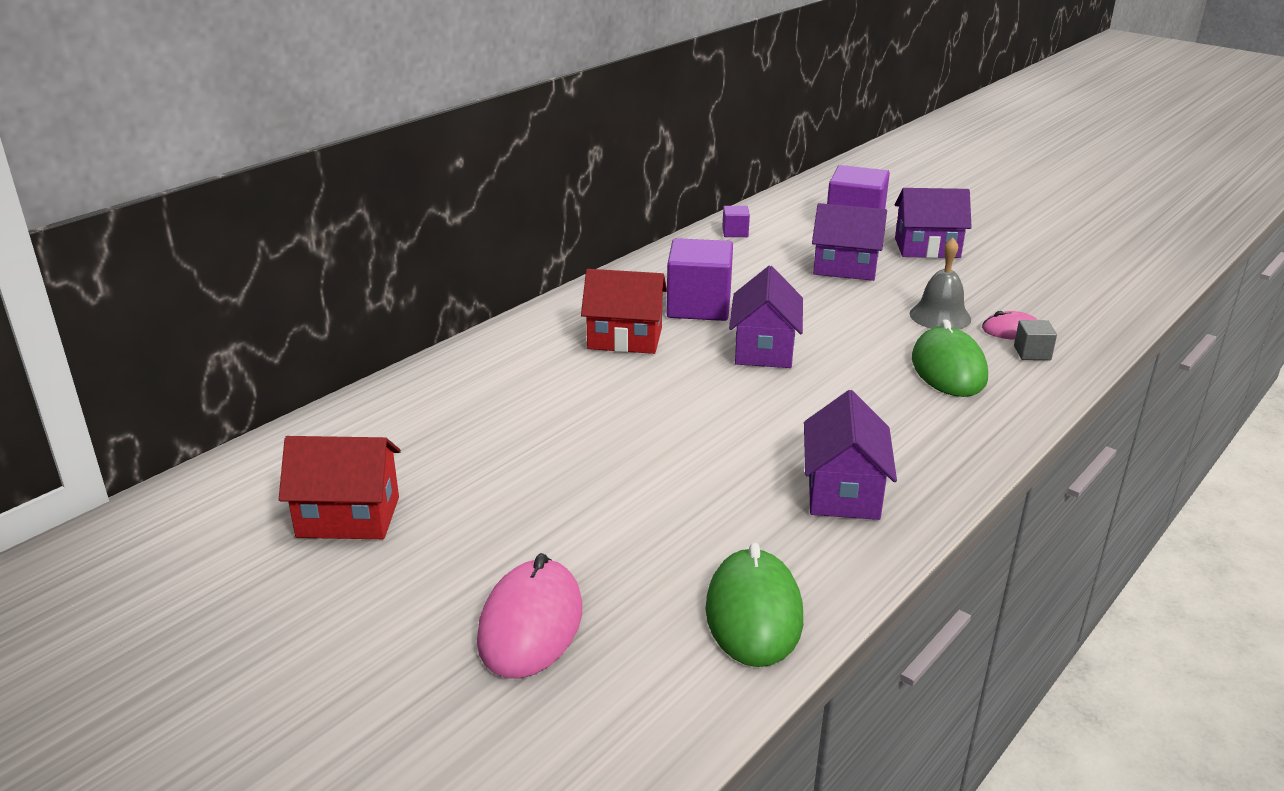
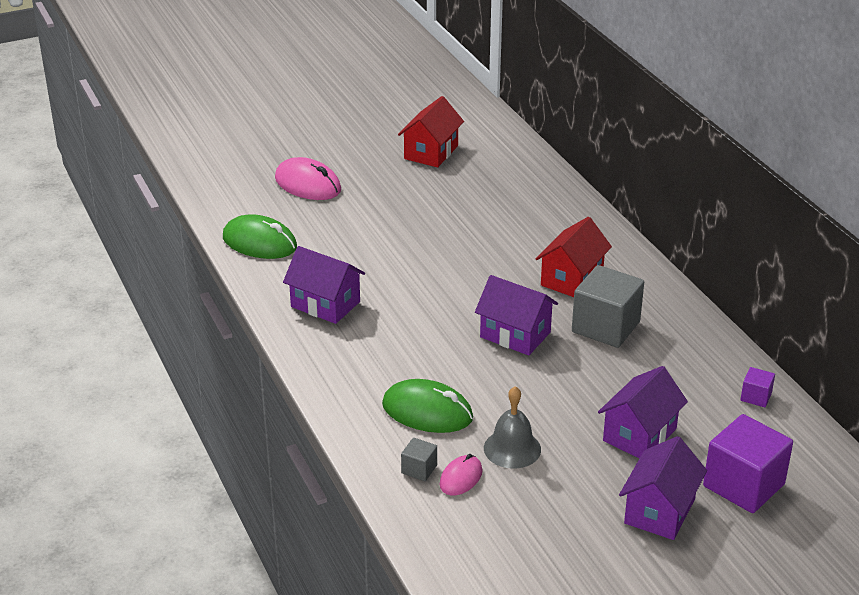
camera: 115 degrees right, 5 degrees up
purple cube [666,238,733,321] -> grey cube [572,265,644,348]

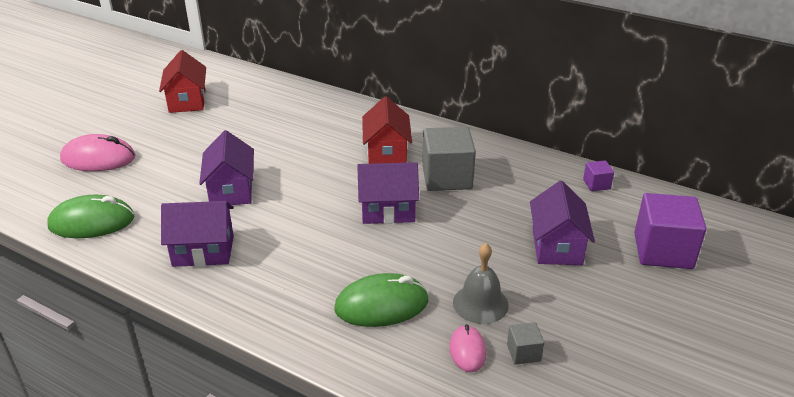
camera: 35 degrees left, 0 degrees up
grey cube [401,438,437,481] -> grey cube moved to [507,322,544,365]
purple house [619,436,707,540] -> purple house moved to [199,130,254,205]

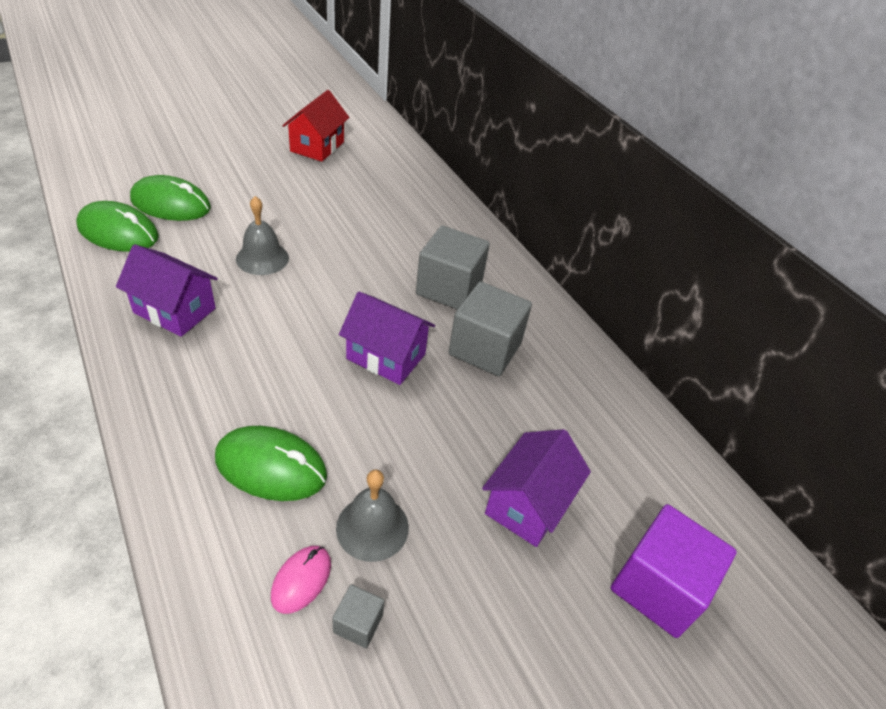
camera: 25 degrees right, 10 degrees up
pink mouse [60,134,136,171] -> none
purple house [199,130,254,205] -> grey bell [236,196,289,275]
red house [362,96,412,164] -> grey cube [416,226,490,310]
purple cube [583,161,614,191] -> none
none -> green mouse [130,175,211,221]

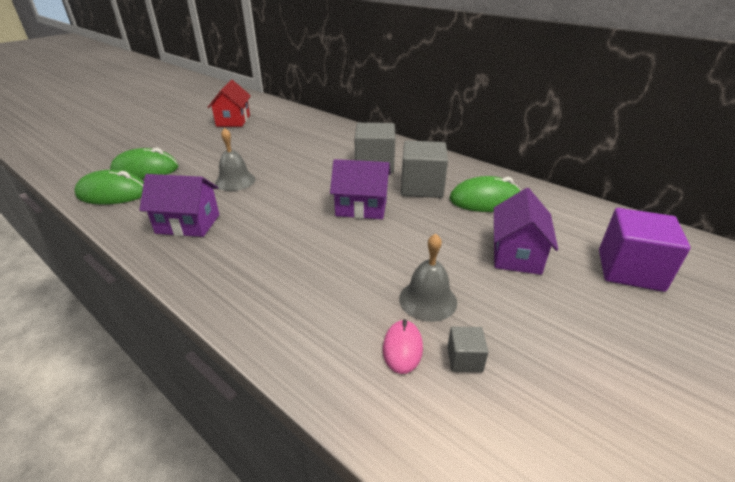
camera: 15 degrees left, 10 degrees down
green mouse [215,426,327,501] -> green mouse moved to [450,176,521,212]

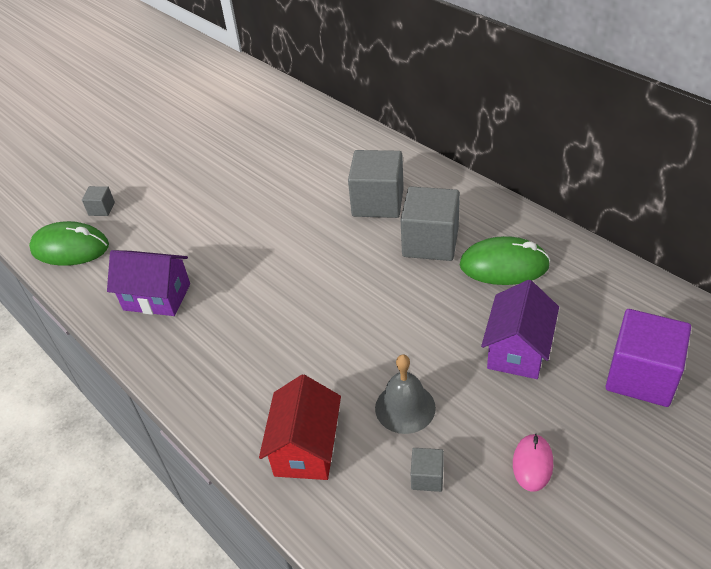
camera: 10 degrees right, 10 degrees up
green mouse [110,148,179,179] -> grey cube [82,186,115,216]
red house [207,80,251,127] -> red house moved to [259,375,341,480]
grey bell [215,128,255,191] -> none
purple house [330,159,391,219] -> none
pink mouse [383,319,423,374] -> pink mouse moved to [513,433,553,492]

